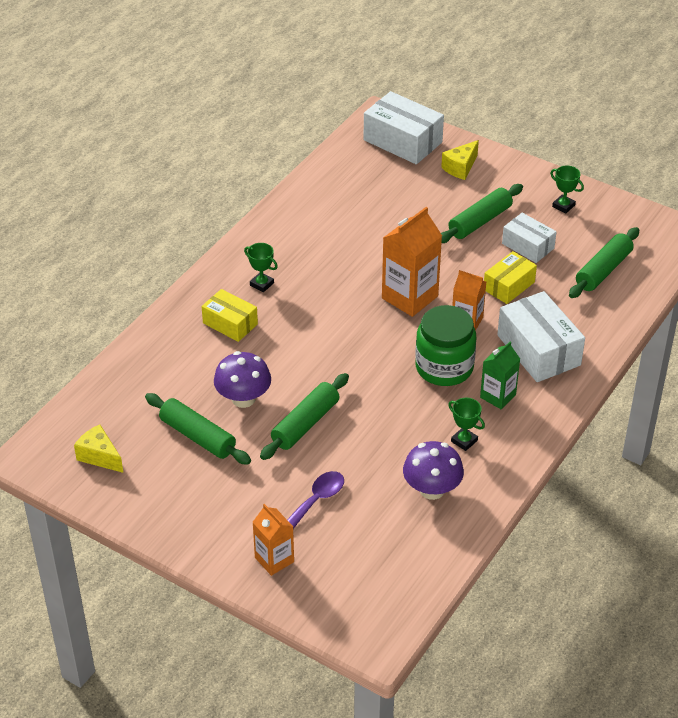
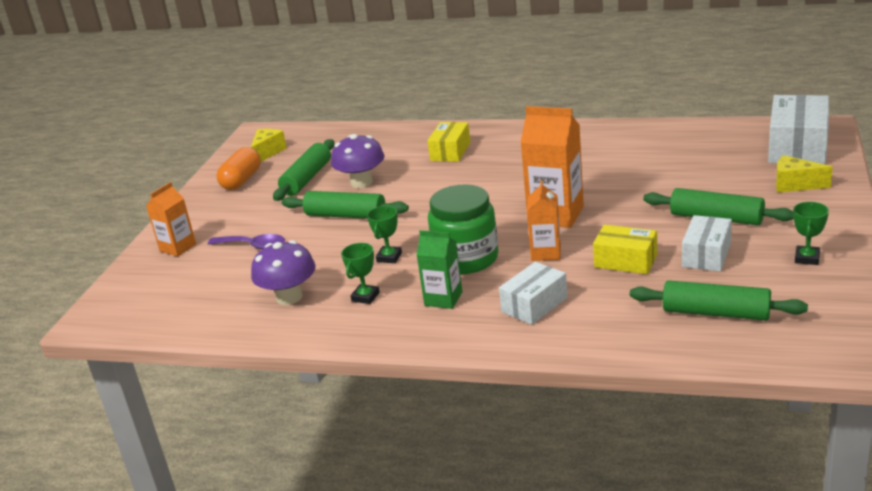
camera: 75 degrees right, 15 degrees down
green trophy [244,243,278,292] -> green trophy moved to [367,206,402,263]
white box [497,291,585,382] -> white box [499,262,568,325], size x0.62
none -> orange capsule [217,147,261,190]

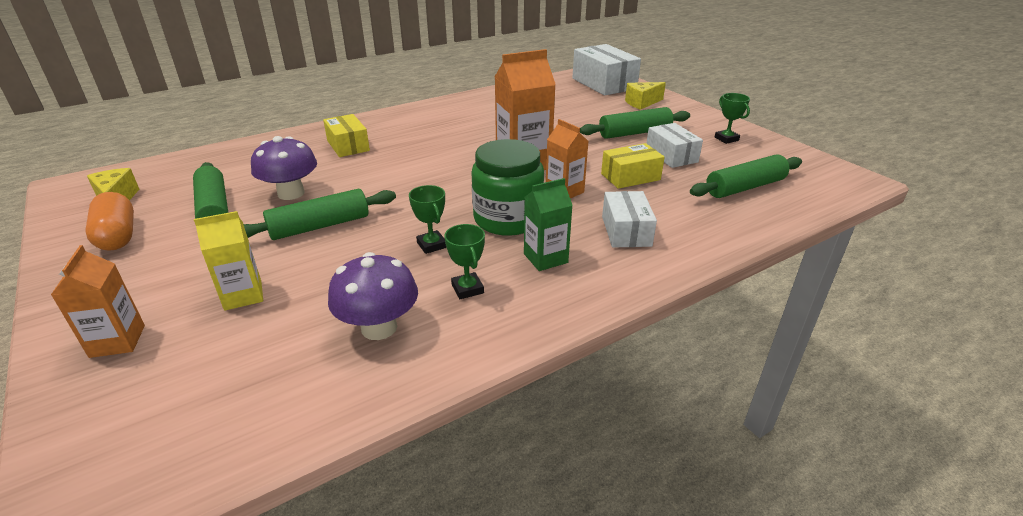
camera: 50 degrees left, 5 degrees up
purple spoon [208,234,285,250] -> yellow carton [194,211,263,311]

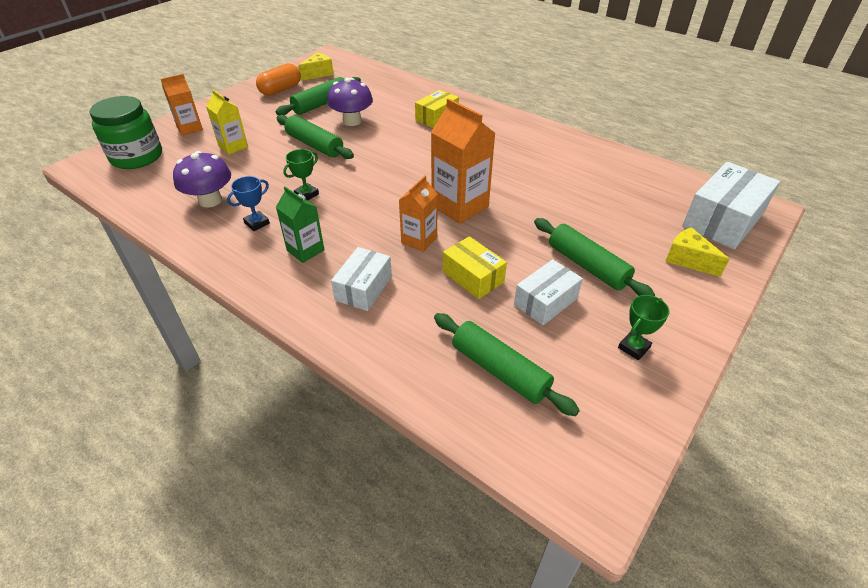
camera: 70 degrees right, 10 degrees up
green trophy [444,224,485,299] -> blue trophy [227,176,270,231]
green jar [471,139,544,236] -> green jar moved to [89,96,162,169]
white box [602,191,657,248] -> white box turned 45 degrees counterclockwise [331,247,392,311]

